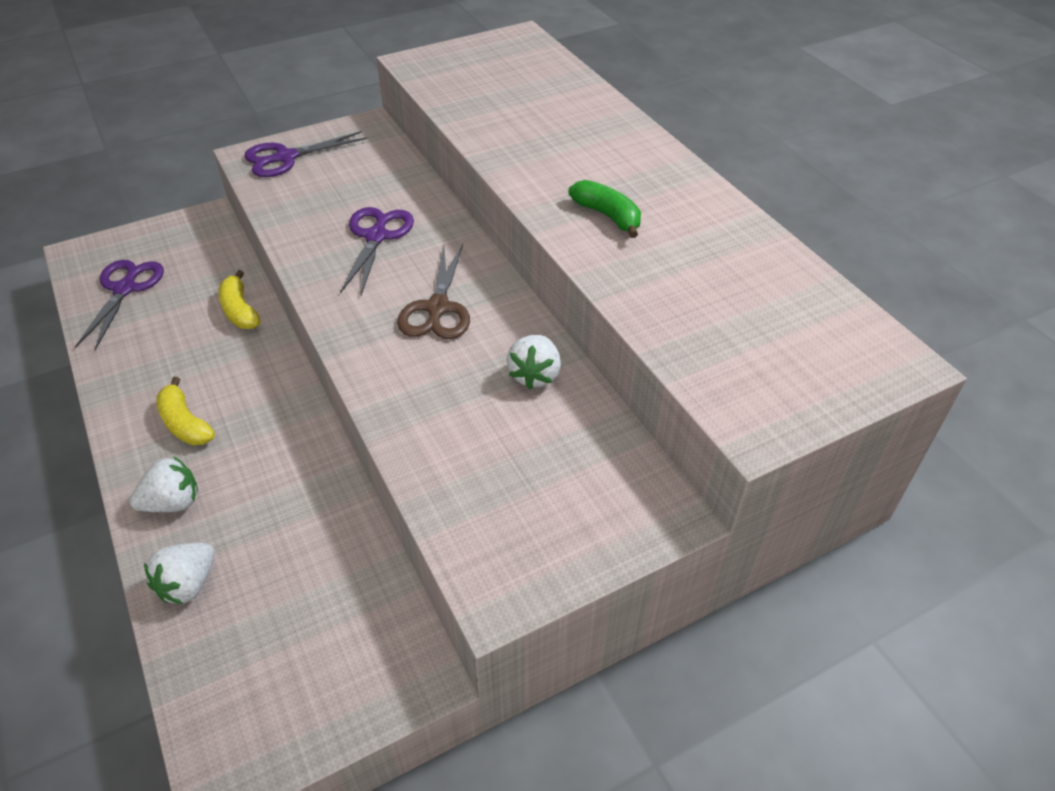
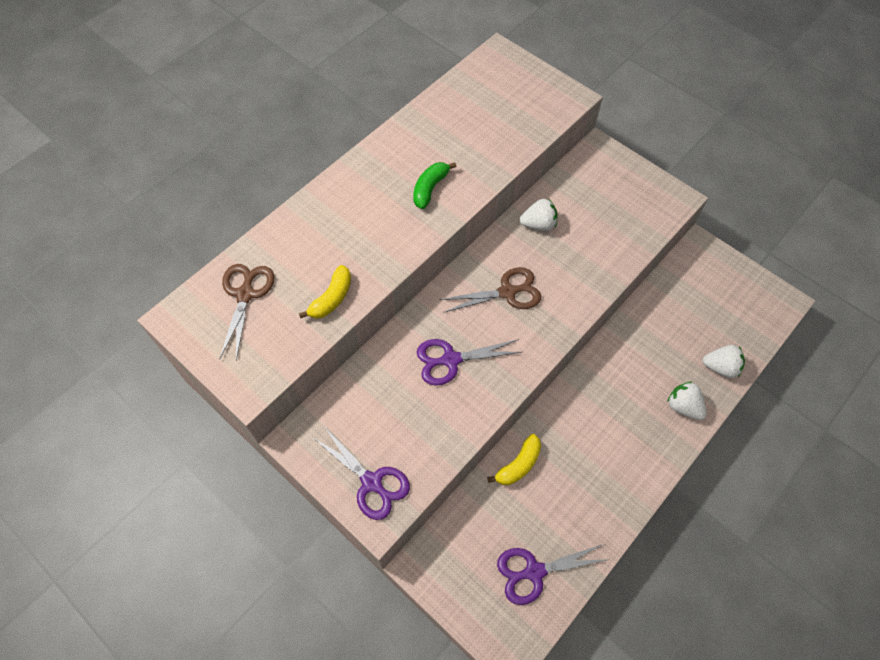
camera: 110 degrees left, 15 degrees up
yellow banana [157,377,215,445] -> yellow banana moved to [299,265,351,319]
none -> brown scissors [220,264,274,360]

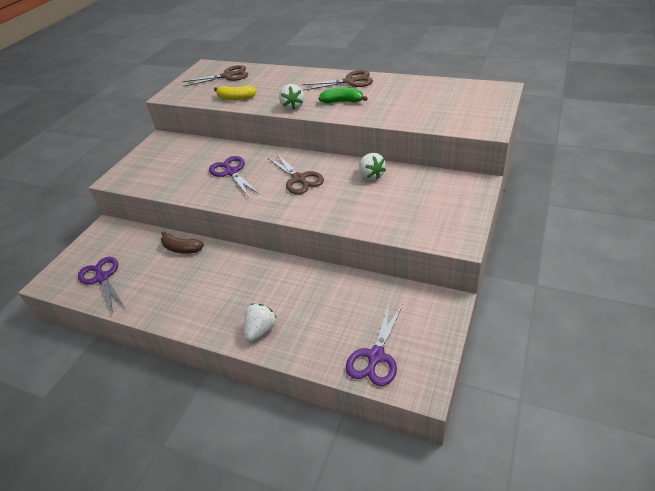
camera: 75 degrees right, 20 degrees down
purple scissors [312,428,410,520] -> purple scissors moved to [346,303,403,386]
yellow banana [487,434,541,485] -> brown banana [161,232,204,254]
white strawberry [702,345,745,378] -> white strawberry moved to [279,84,304,110]
none -> brown scissors [302,70,373,91]

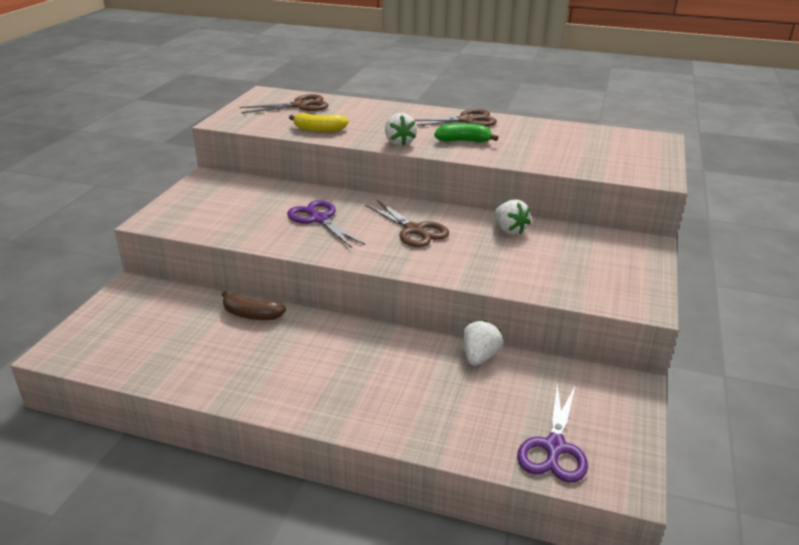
camera: 10 degrees left, 10 degrees down
purple scissors [78,257,125,313] -> none
white strawberry [244,303,277,341] -> white strawberry moved to [463,320,503,366]

